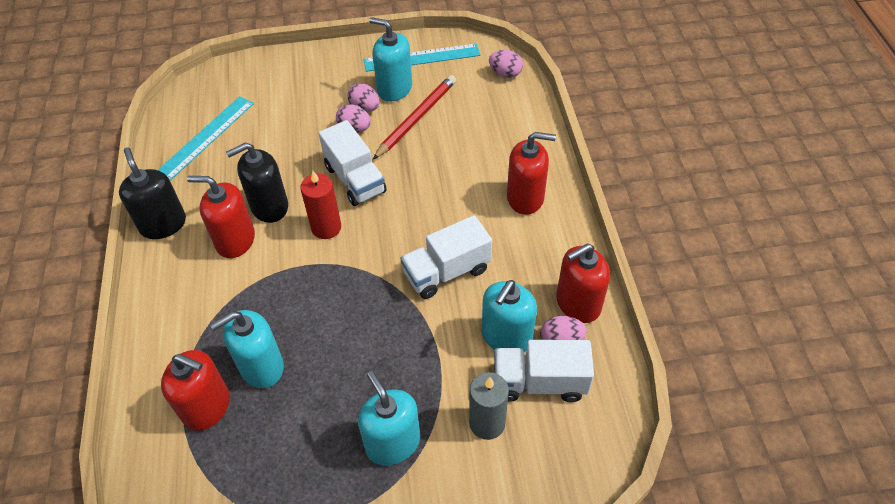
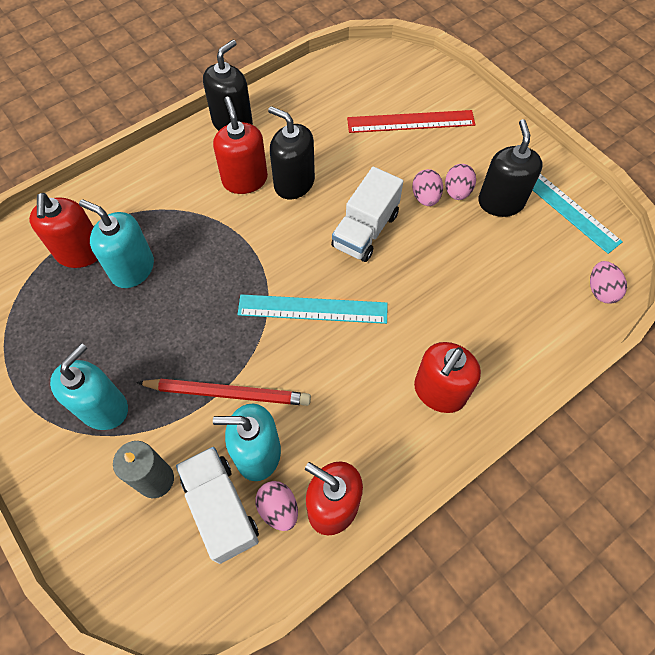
camera: 60 degrees right, 10 degrees up
turquoise ruler [158,96,254,181] -> turquoise ruler moved to [238,294,388,324]
red candle [300,171,341,239] -> none
turquoise soap dispenser [369,17,412,101] -> black soap dispenser [478,119,543,217]
red pencil [373,75,456,159] -> red pencil moved to [136,379,311,406]
white truck [400,215,492,299] -> none
red soap dispenser [507,132,556,215] -> red soap dispenser turned 60 degrees clockwise [414,342,481,413]
none -> red ruler [347,110,475,133]

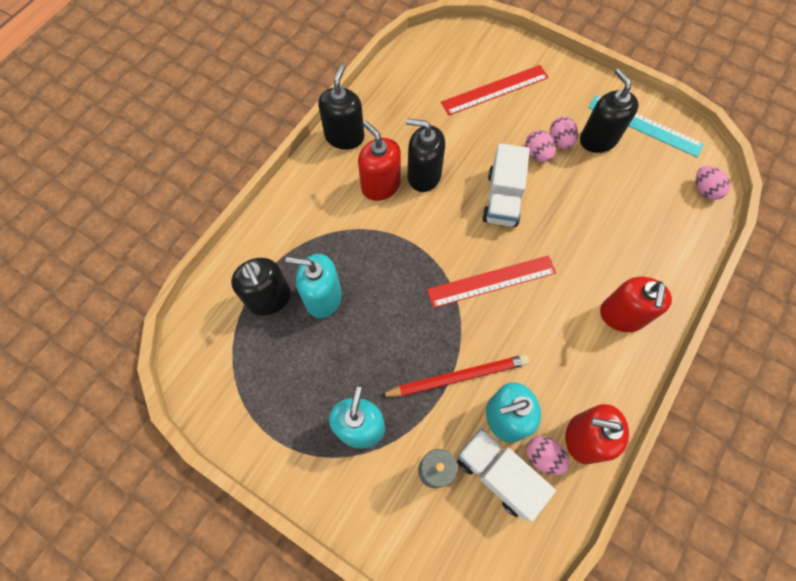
camera: 20 degrees left, 5 degrees up
red soap dispenser [29,193,98,268] -> black soap dispenser [231,258,291,315]
turquoise ruler [238,294,388,324] -> red ruler [427,255,556,308]

